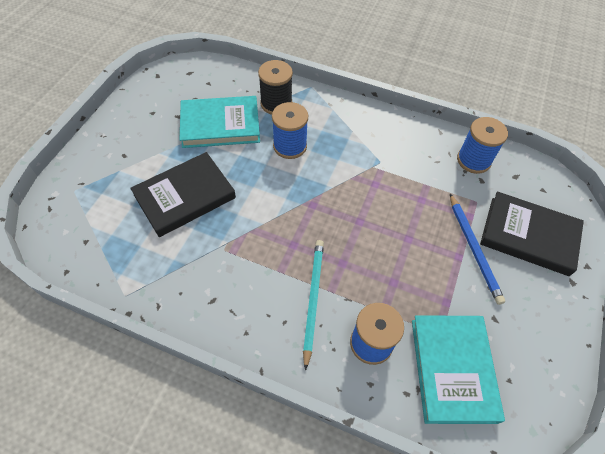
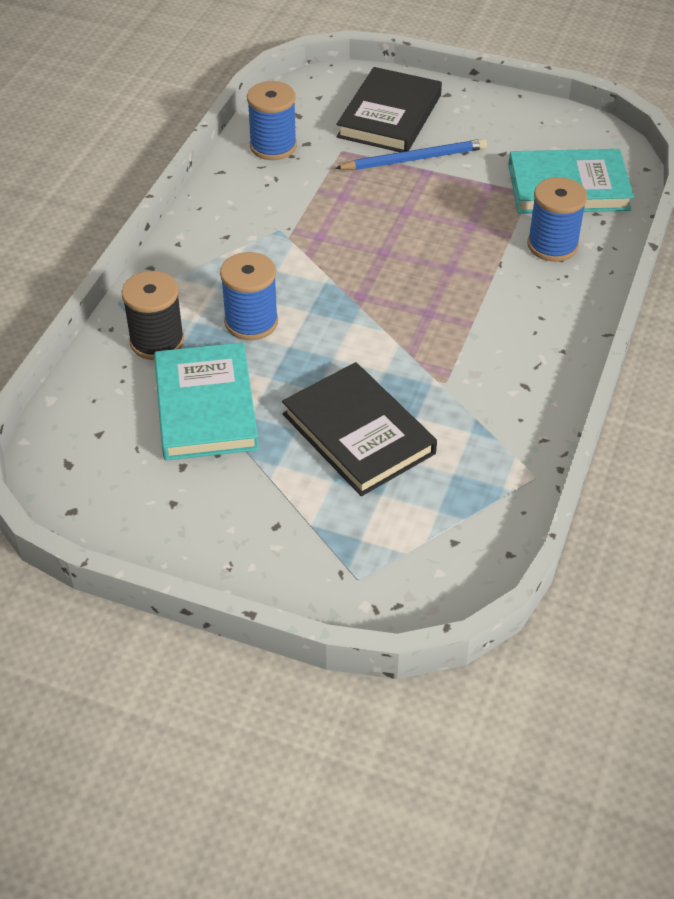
camera: 90 degrees left, 10 degrees down
turquoise pencil [303,240,324,371] -> none

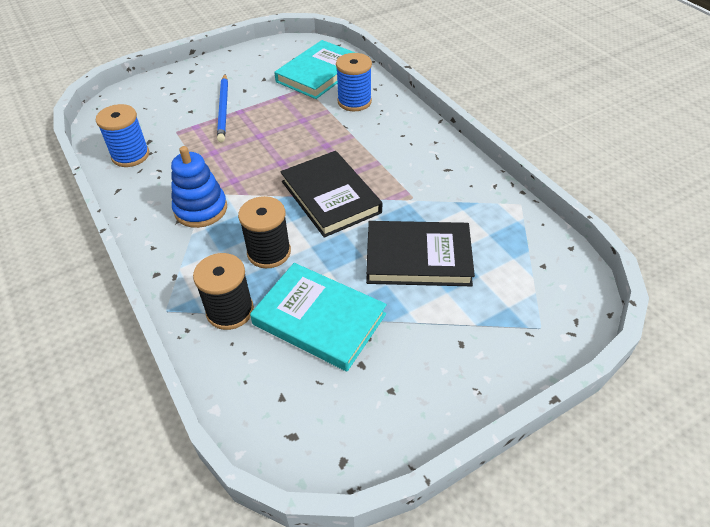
camera: 50 degrees left, 0 degrees up
blue spool [220,252,278,340] -> black spool [238,196,291,268]
blue pencil [335,139,487,170] -> blue pencil turned 150 degrees clockwise [217,74,228,143]
black book [336,67,442,152] -> black book moved to [280,151,382,238]
none -> blue stacking toy [171,146,227,228]

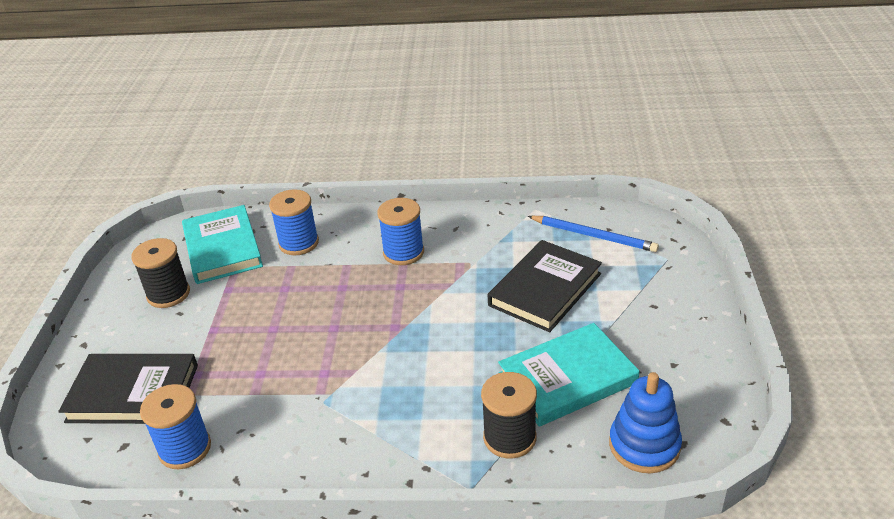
camera: 55 degrees left, 10 degrees down
blue stacking toy [171,146,227,228] -> blue stacking toy moved to [609,372,682,474]
blue pencil [217,74,228,143] -> blue pencil moved to [528,216,659,252]
black spool [238,196,291,268] -> black spool moved to [131,238,190,308]
black book [280,151,382,238] -> black book moved to [58,354,198,424]
none -> blue spool [377,198,424,265]

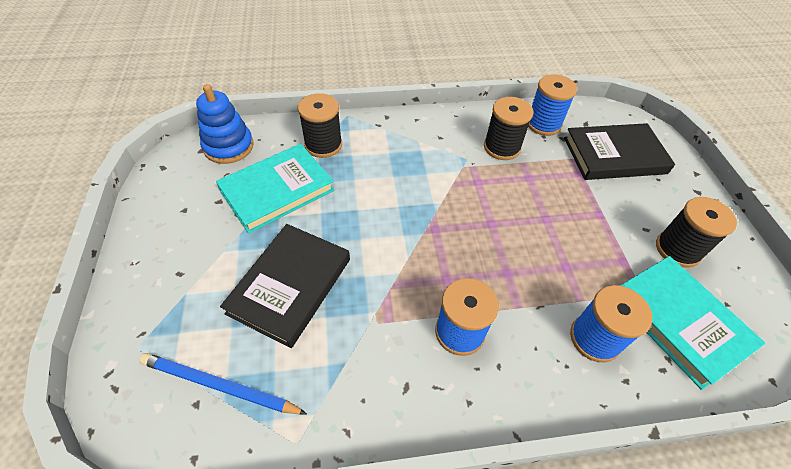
camera: 165 degrees right, 15 degrees up
none -> black spool [484,97,534,160]

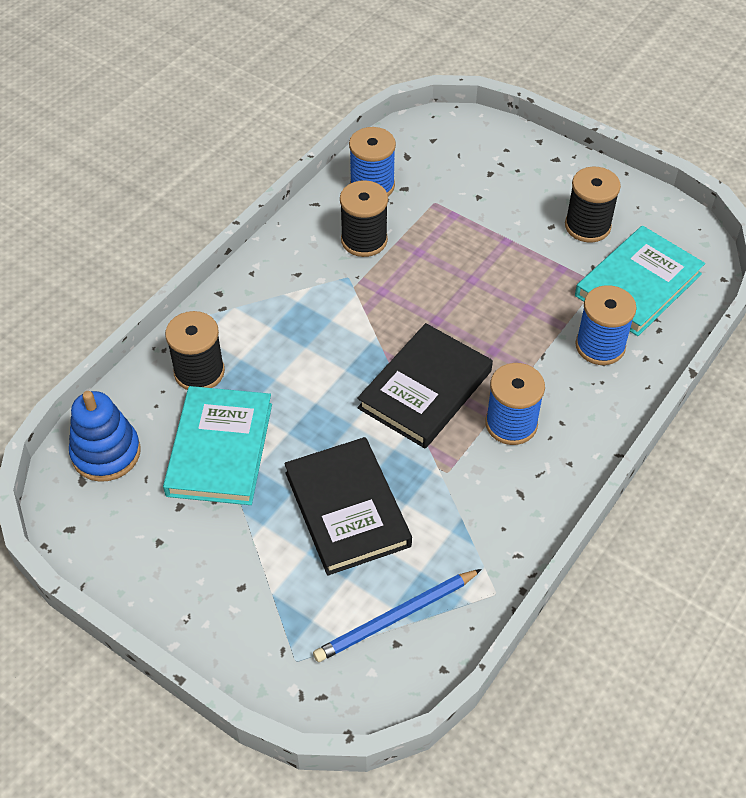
camera: 45 degrees left, 0 degrees up
black book [564,123,675,180] -> black book moved to [357,323,493,448]
turquoise book [620,256,765,390] -> turquoise book turned 60 degrees counterclockwise [575,226,705,336]

